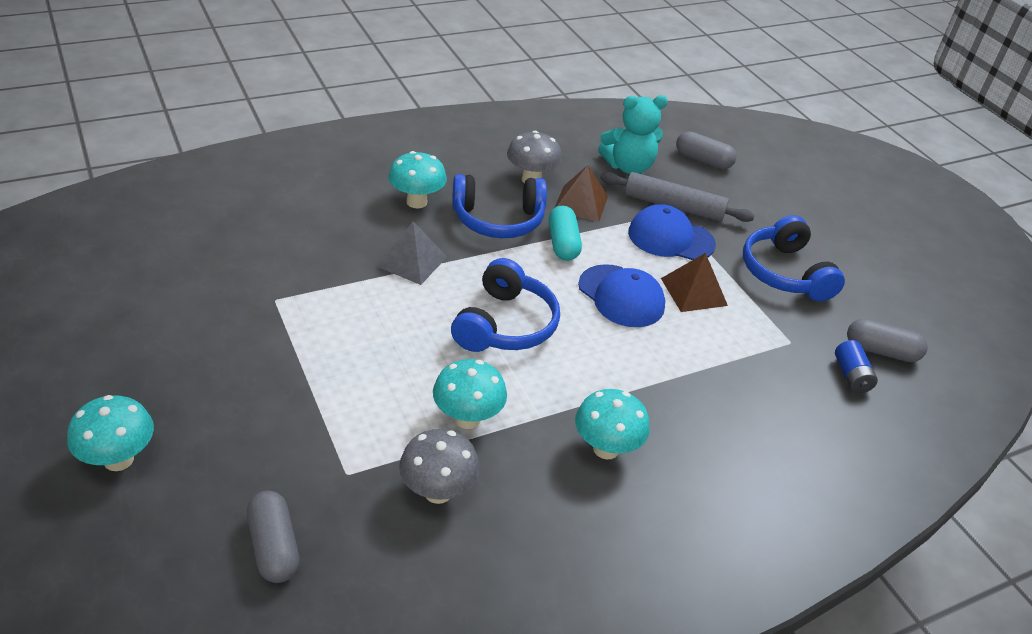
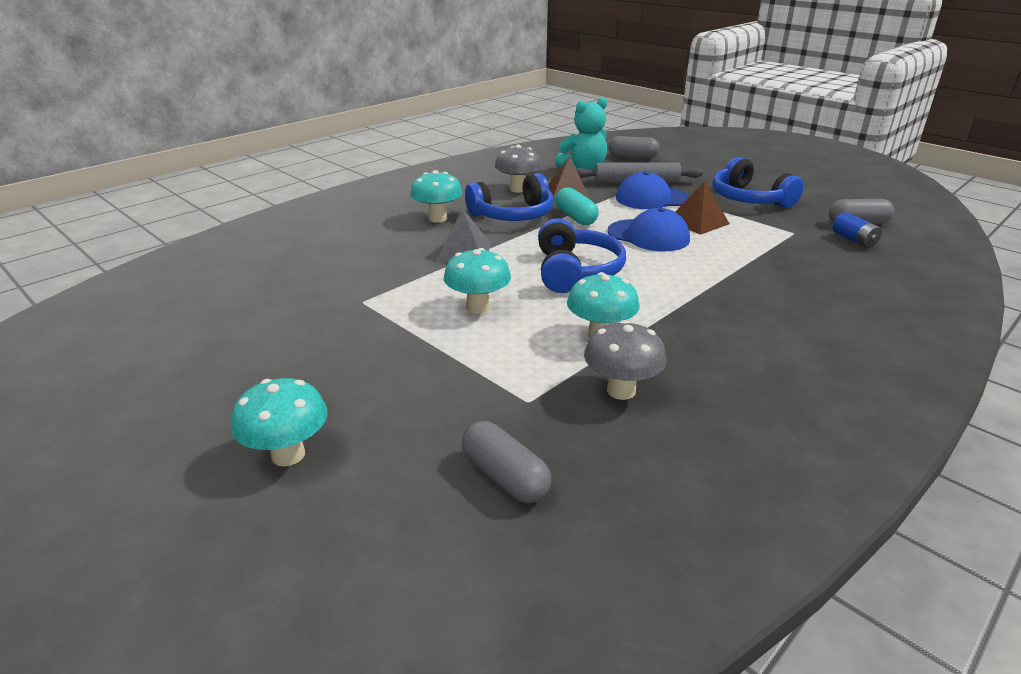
camera: 15 degrees left, 10 degrees down
turquoise mushroom [575,389,650,459] -> turquoise mushroom moved to [444,248,511,314]

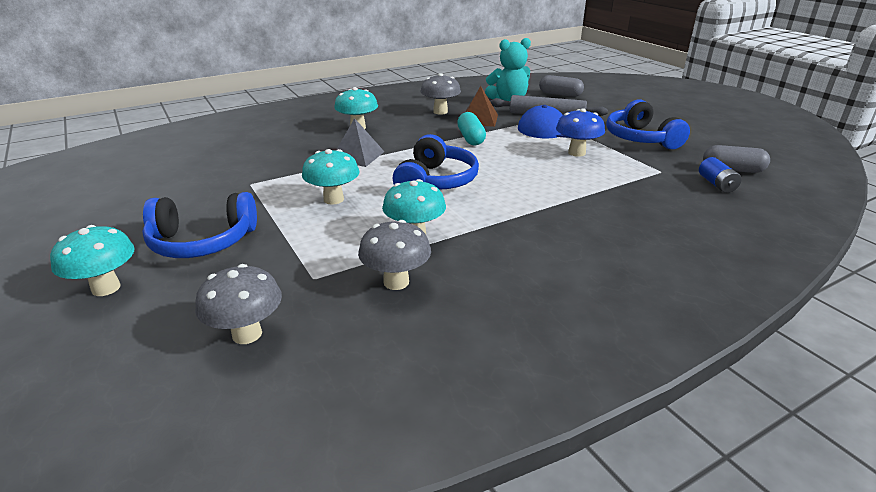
camera: 15 degrees right, 0 degrees up
grey capsule [461,421,551,503] -> grey mushroom [195,264,282,344]
blue headphones [465,173,554,221] -> blue headphones moved to [142,192,257,258]
blue cap [608,208,690,252] -> none
brown pyramid [675,181,730,235] -> blue mushroom [556,108,605,157]

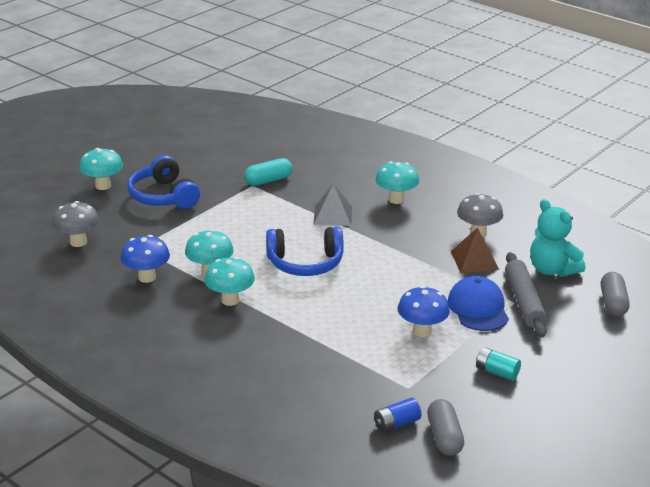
camera: 70 degrees right, 0 degrees up
turquoise mushroom [302,149,360,205] -> turquoise mushroom moved to [204,257,255,306]
grey mushroom [358,220,431,290] -> blue mushroom [121,235,170,283]
turquoise capsule [457,112,486,146] -> turquoise capsule moved to [244,158,292,186]
blue headphones [606,99,690,149] -> turquoise battery [476,347,521,381]

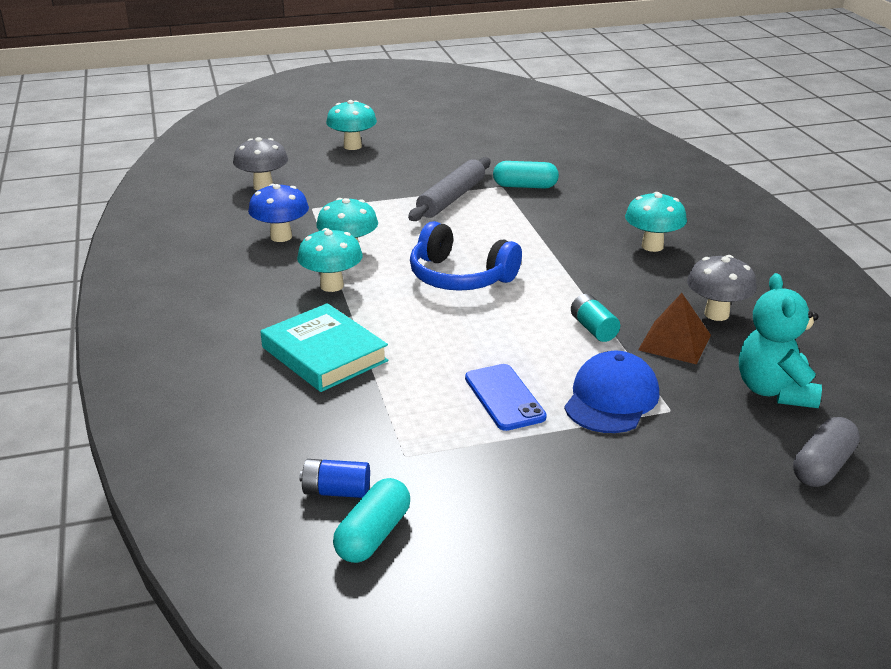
camera: 35 degrees right, 0 degrees up
blue headphones [127,155,200,209] -> none
grey pyramid [313,184,352,226] -> none
blue mushroom [398,286,450,337] -> blue phone [465,364,547,431]
grey capsule [427,399,464,456] -> turquoise capsule [333,478,410,563]
turquoise battery [476,347,521,381] -> turquoise battery moved to [571,294,620,342]
grey rolling pin [505,252,547,338] -> grey rolling pin moved to [408,157,490,221]
none -> turquoise book [261,303,389,392]

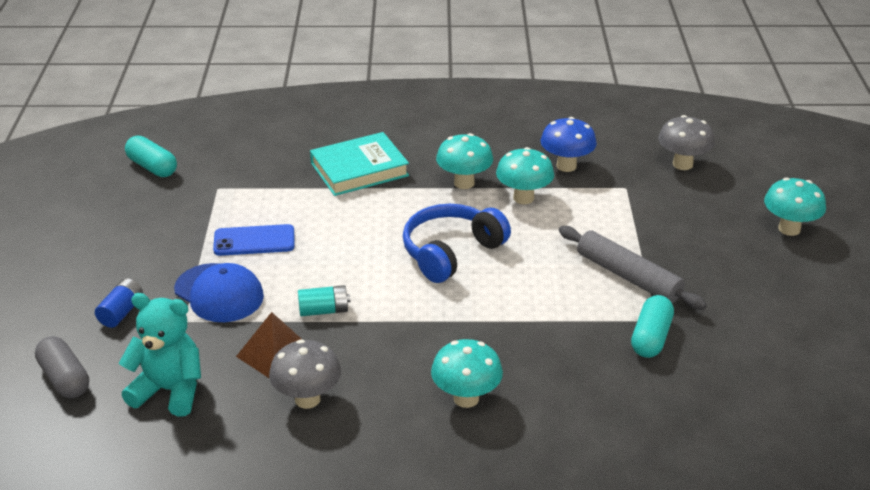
camera: 105 degrees right, 5 degrees up
blue battery [299,459,370,498] -> blue battery moved to [95,278,143,328]

